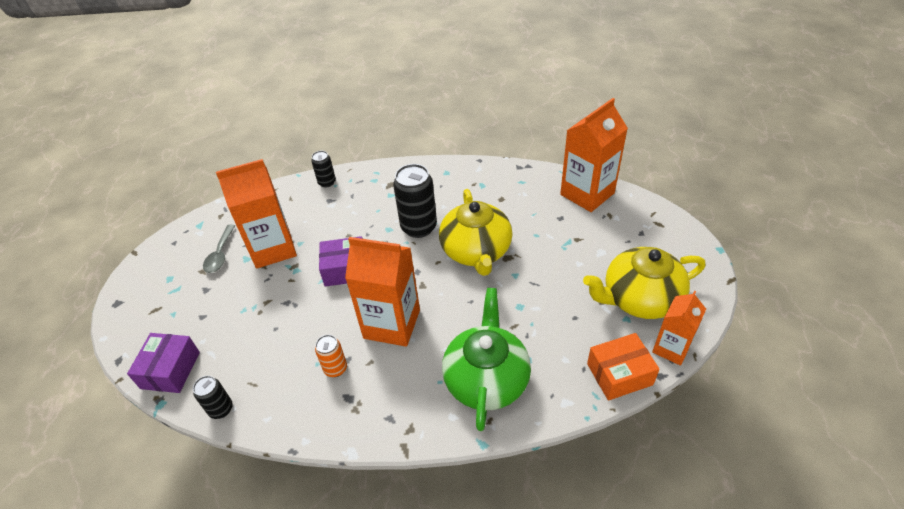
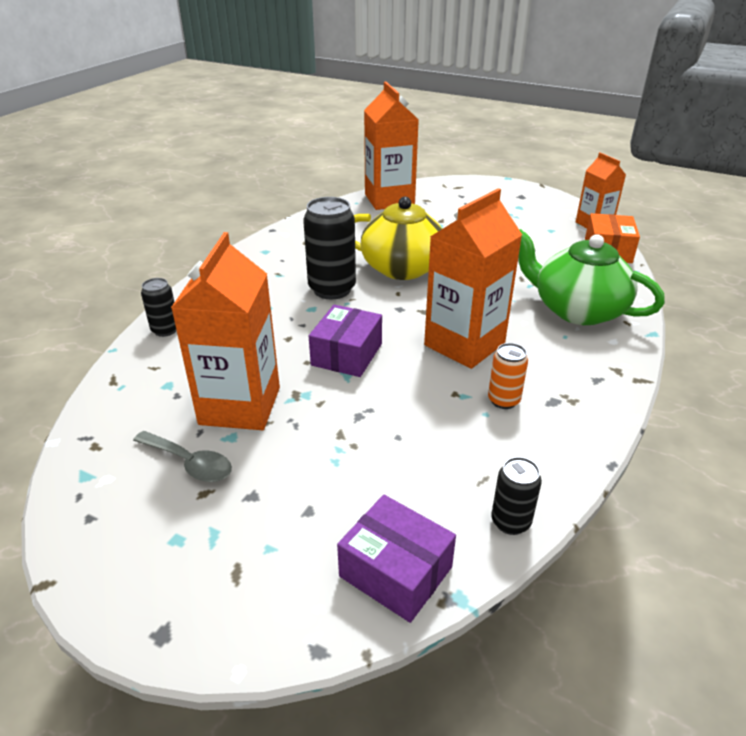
camera: 65 degrees left, 10 degrees down
yellow teapot [583,247,705,319] -> none

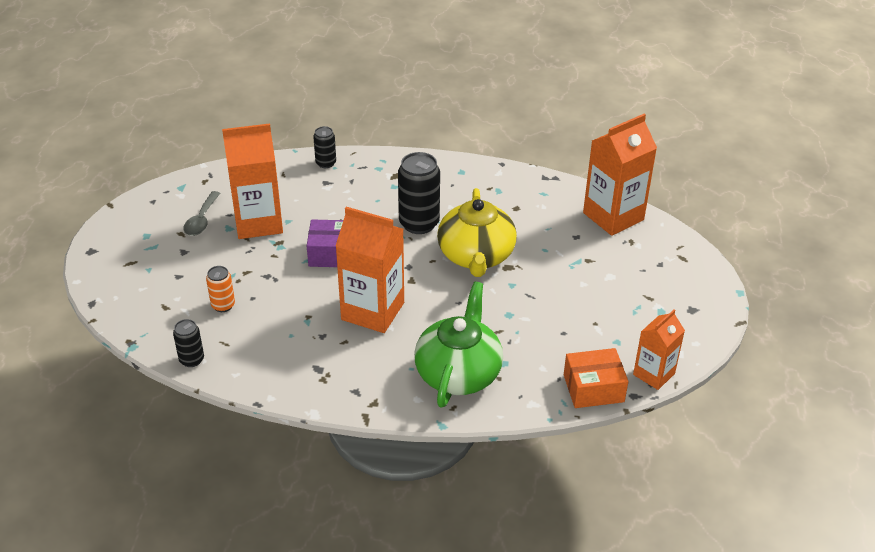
camera: 70 degrees right, 5 degrees up
purple box [337,495,456,623] -> none
orange can [488,343,528,409] -> orange can moved to [206,266,235,312]

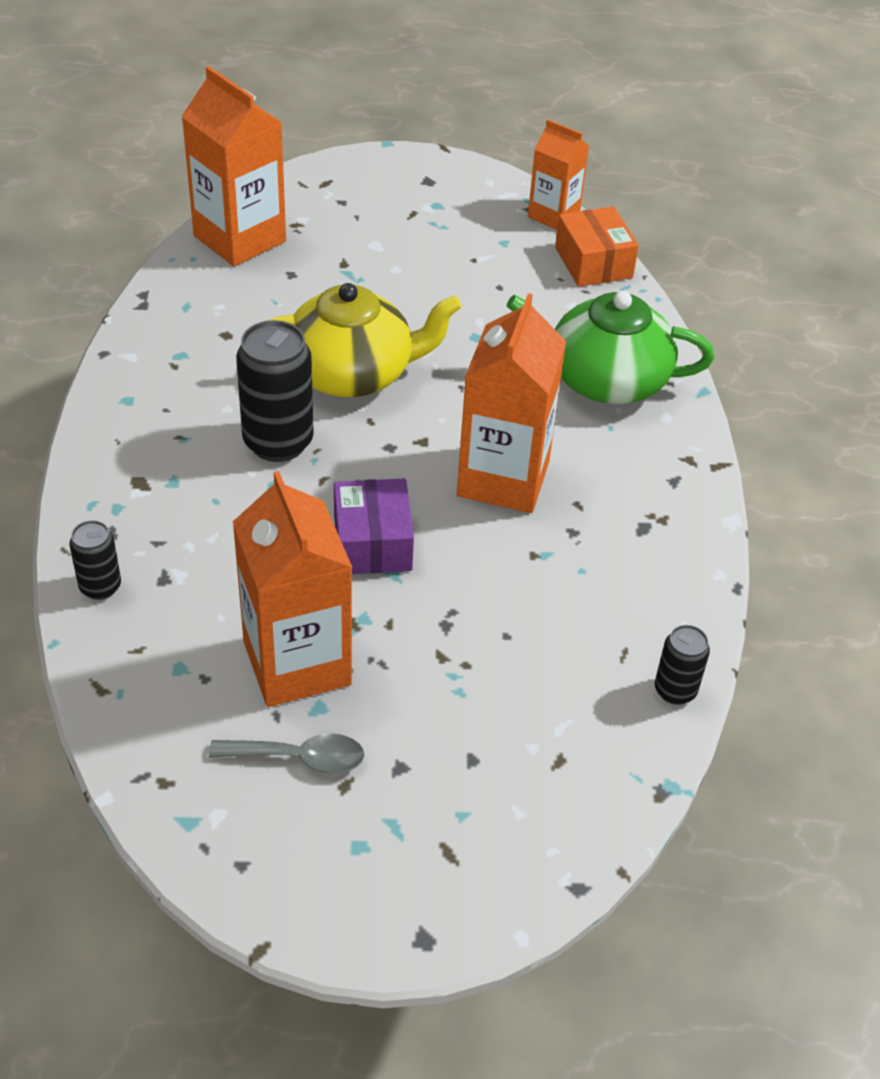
camera: 100 degrees left, 5 degrees up
orange can [206,266,235,312] -> none

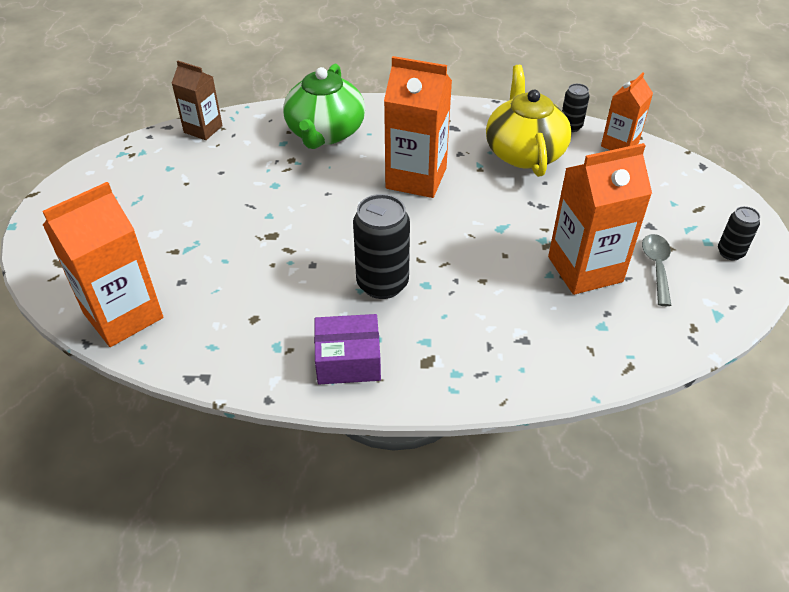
camera: 85 degrees left, 0 degrees up
black can [69,520,121,600] -> black can moved to [718,206,760,261]
yellow teapot [267,283,462,397] -> yellow teapot moved to [486,65,572,177]
purple box [334,478,414,574] -> purple box moved to [314,314,381,384]
orange carton [528,120,589,230] -> orange carton moved to [601,73,653,150]
orange box [555,206,639,287] -> brown carton [172,60,223,140]

